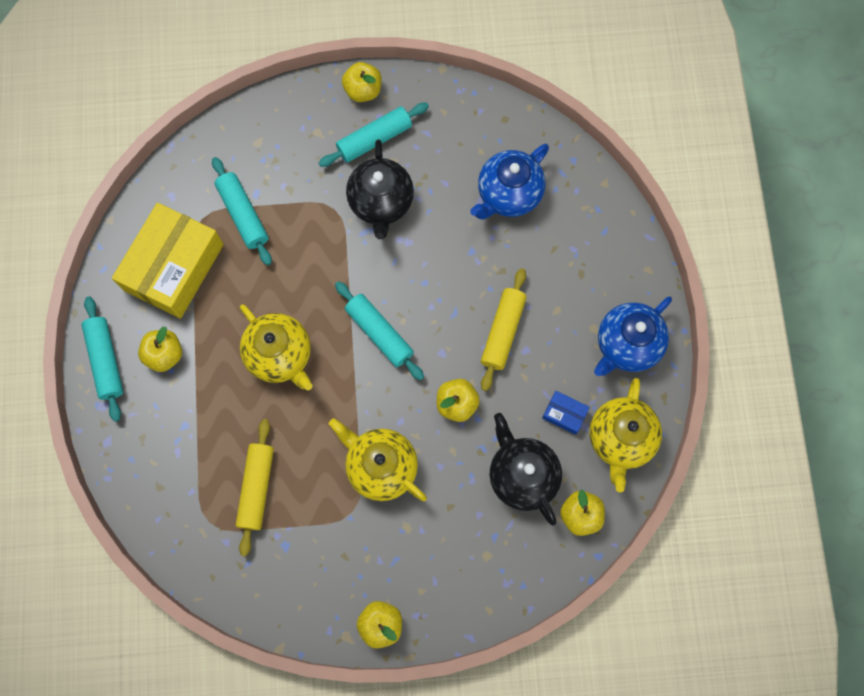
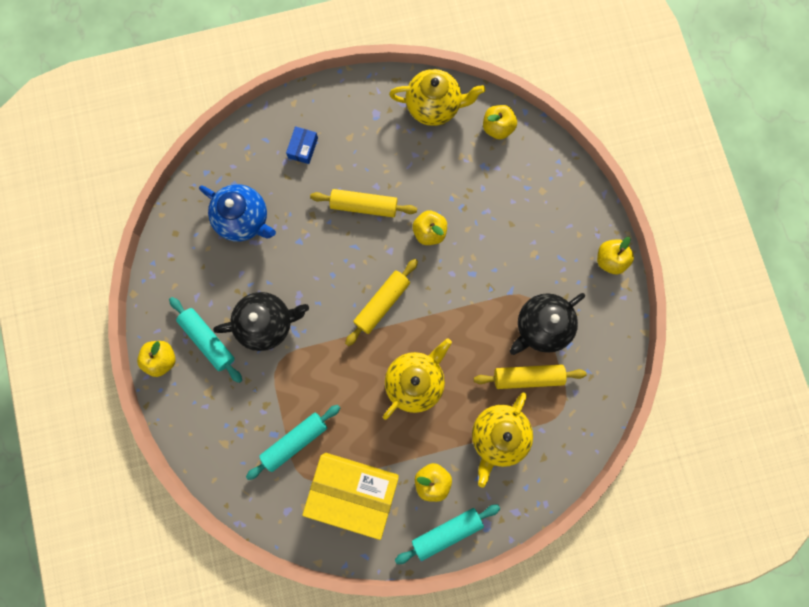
camera: 100 degrees left, 5 degrees up
yellow teapot [329,418,427,502] -> yellow teapot moved to [472,392,533,488]
turquoise rolling pin [335,281,424,380] -> yellow rolling pin [345,259,418,346]
black teapot [490,413,562,526] -> black teapot moved to [510,293,585,355]
blue box [542,391,590,435] -> blue box moved to [286,126,318,164]
blue teapot [594,296,672,376] -> none

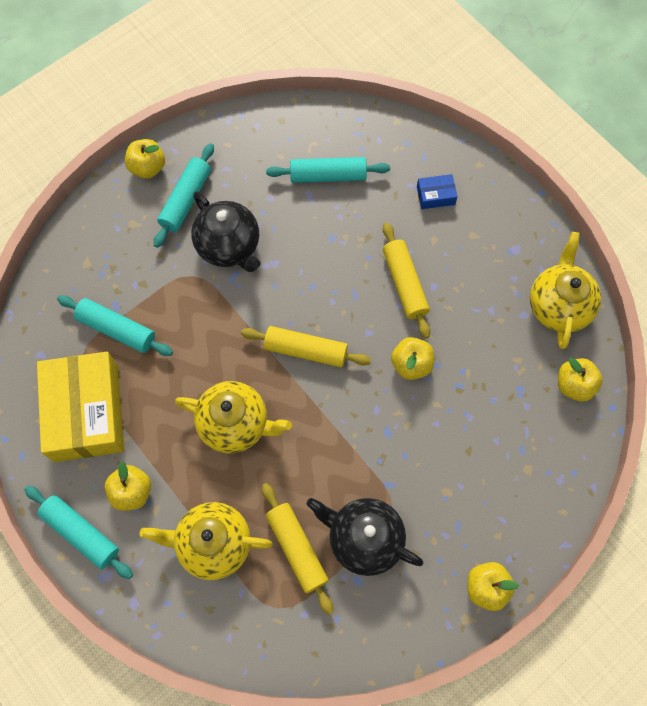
camera: 65 degrees right, 10 degrees down
blue teapot [199,184,276,242] -> turquoise rolling pin [266,157,390,183]
yellow teapot [389,69,485,126] -> yellow teapot turned 150 degrees counterclockwise [530,232,601,349]

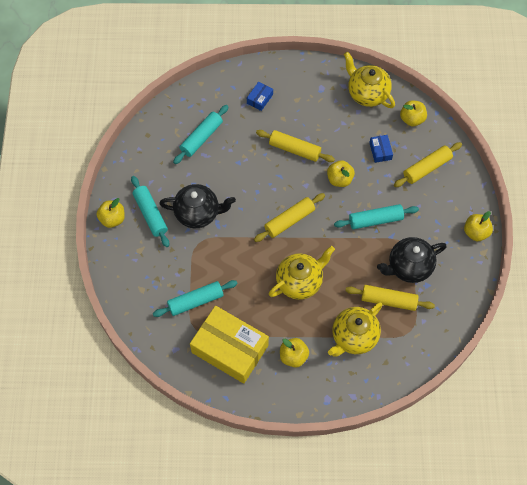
camera: 50 degrees left, 5 degrees down
turquoise rolling pin [25,486,133,579] -> turquoise rolling pin moved to [334,204,419,229]
none -> blue box [369,135,393,163]
none -> yellow rolling pin [394,142,462,187]

